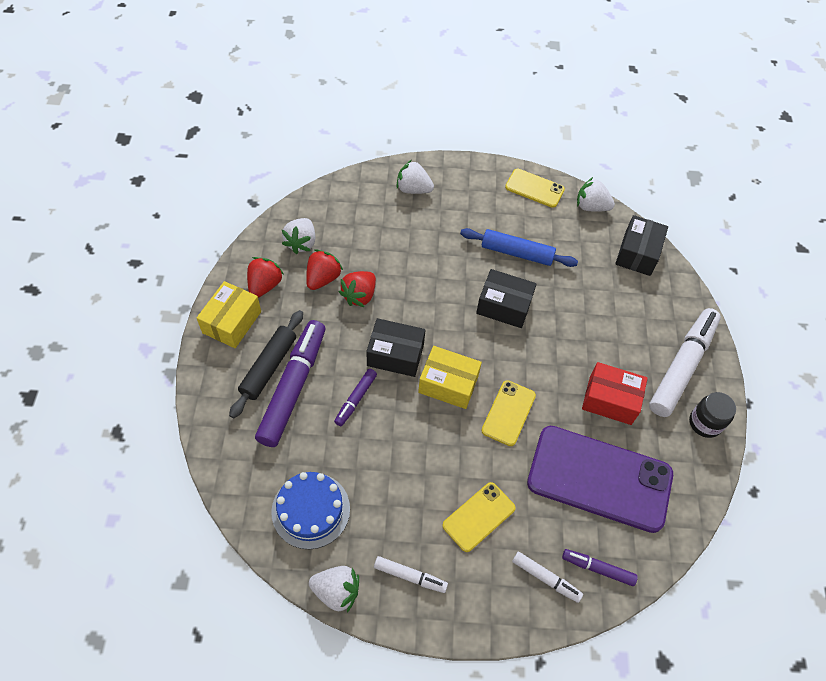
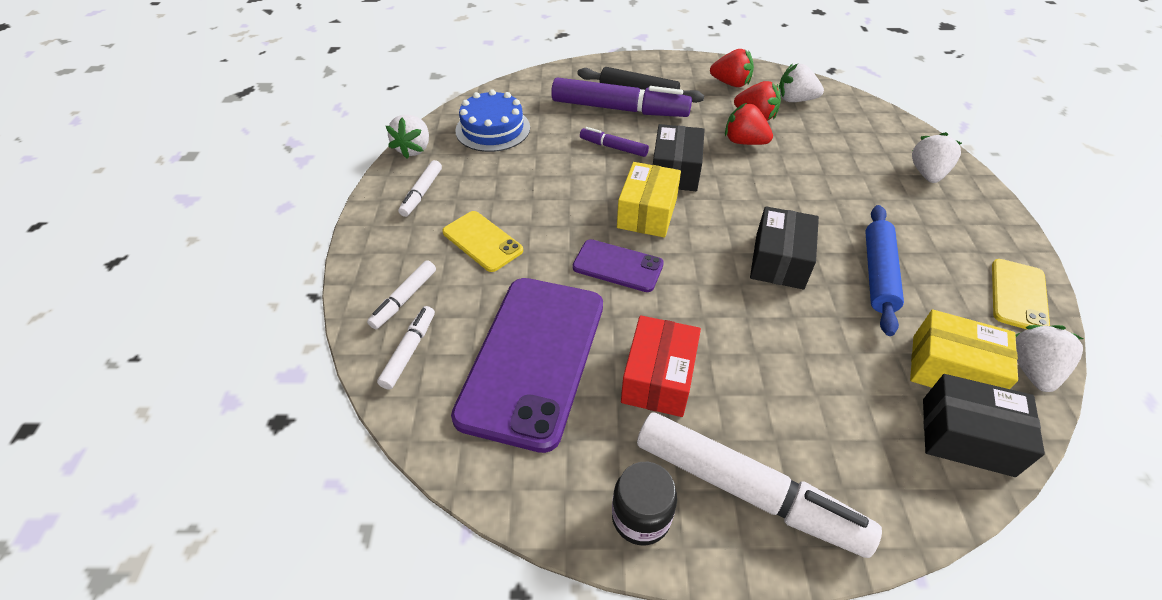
camera: 90 degrees right, 10 degrees down
yellow box [197,281,261,348] -> yellow box moved to [910,309,1018,389]
yellow phone [481,380,536,446] -> purple phone [573,239,664,292]
purple marker [562,549,638,586] -> white marker [377,306,435,390]

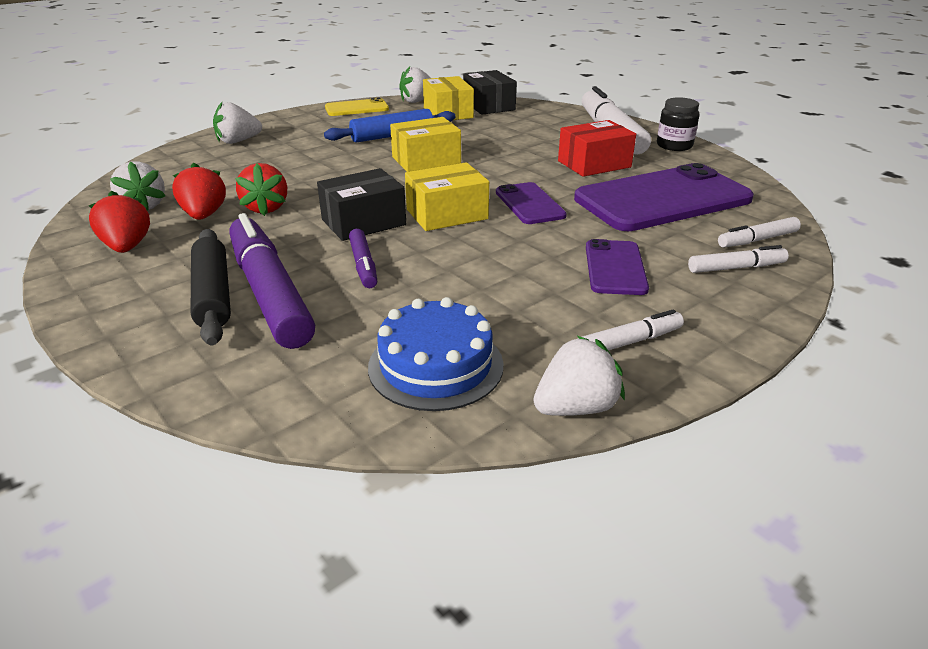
camera: 130 degrees left, 15 degrees down
yellow phone [442,211,523,272] -> purple phone [586,239,649,295]
black box [750,206,819,289] -> yellow box [390,117,461,172]

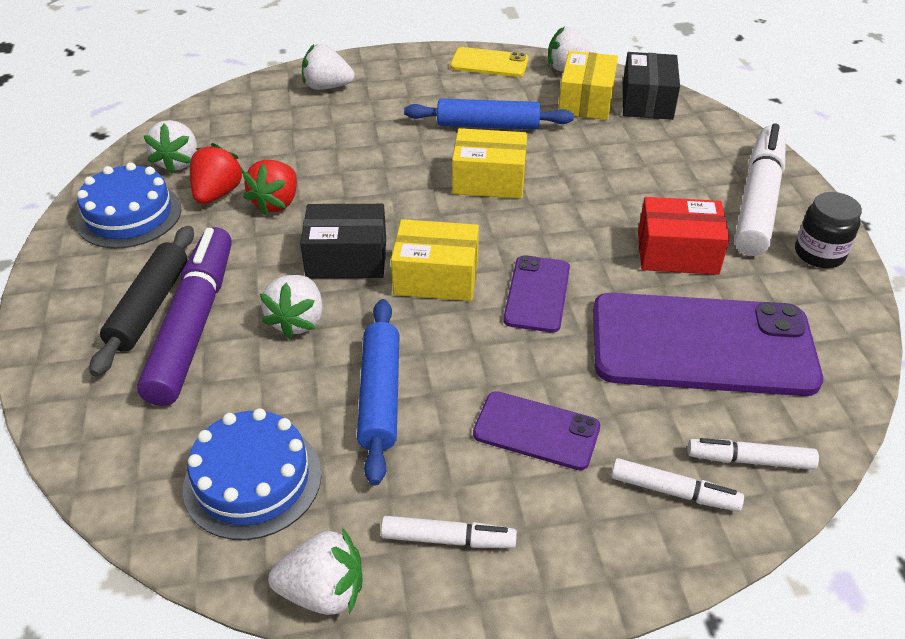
camera: 30 degrees right, 10 degrees up
red strawberry [89,191,150,253] -> blue cake [76,162,181,248]
purple marker [349,229,377,288] -> white strawberry [260,275,323,339]
purple phone [586,239,649,295] -> purple phone turned 75 degrees clockwise [473,391,600,470]
none -> blue rolling pin [357,299,400,486]

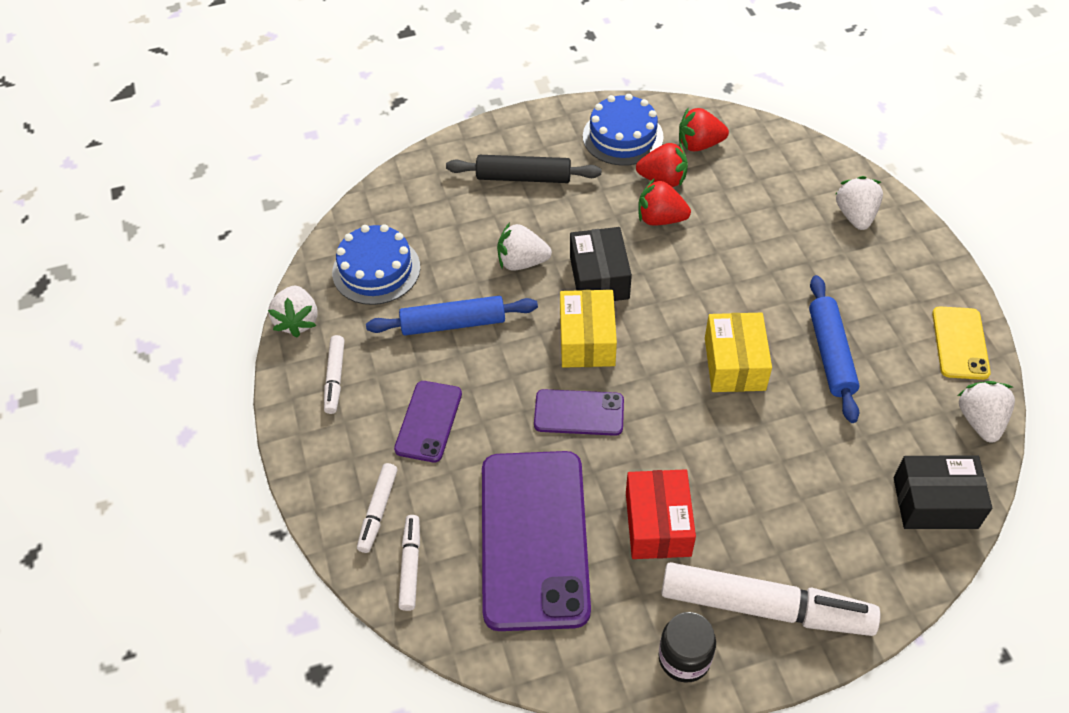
camera: 85 degrees right, 10 degrees up
purple marker [137,227,232,406] -> none
white strawberry [144,120,197,174] -> red strawberry [679,108,729,151]
yellow box [558,51,618,120] -> none

